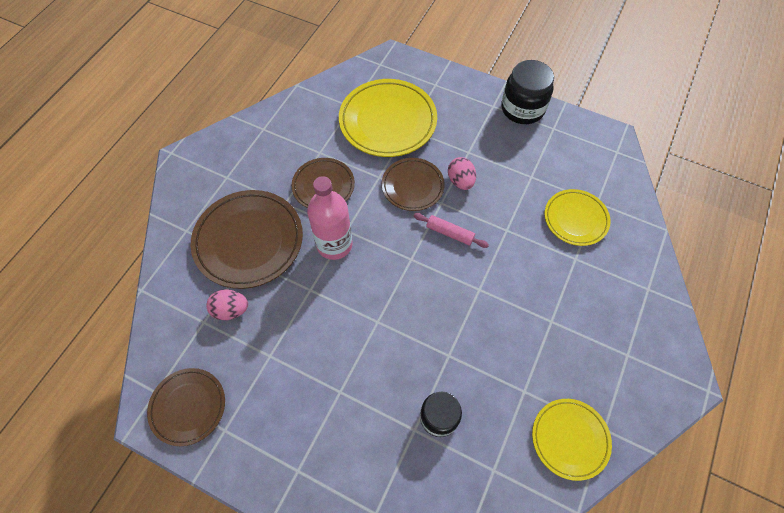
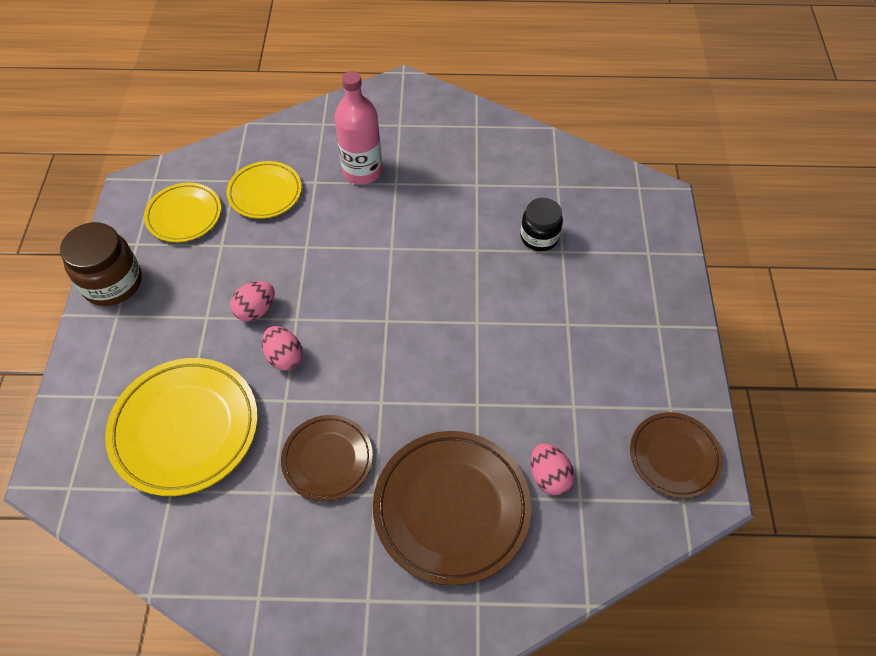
camera: 115 degrees left, 5 degrees down
pink bottle [307,176,353,260] -> pink bottle moved to [334,71,382,185]
brown plate [382,158,445,211] -> pink egg [262,326,303,371]
pink rolling pin [414,213,489,248] -> none
black jar [501,60,554,124] -> brown jar [60,222,142,306]
yellow plate [532,399,612,481] -> yellow plate moved to [144,183,221,242]

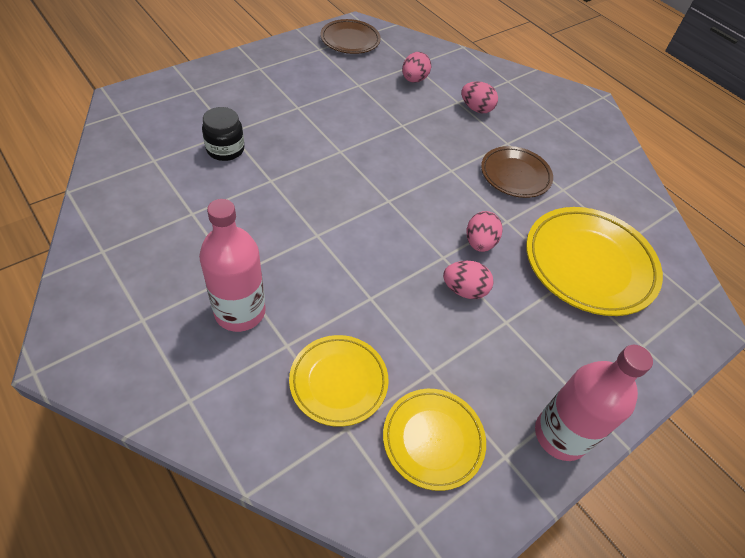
camera: 135 degrees left, 5 degrees down
brown jar [60,222,142,306] -> pink bottle [535,345,653,461]
brown plate [373,431,531,586] -> pink egg [461,81,498,113]

